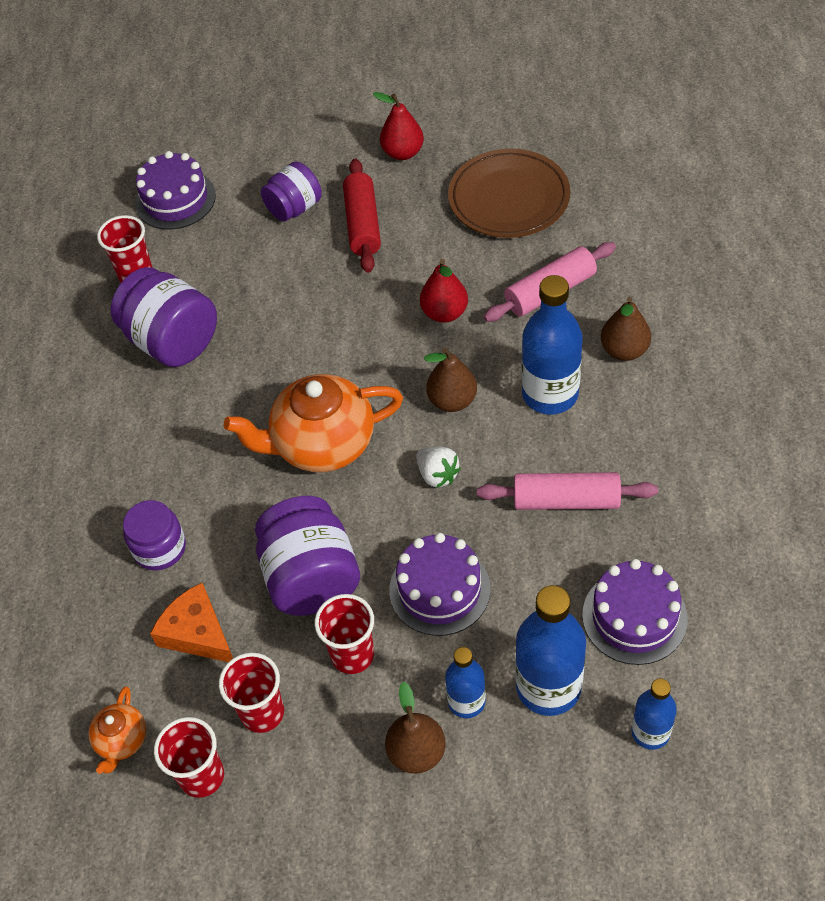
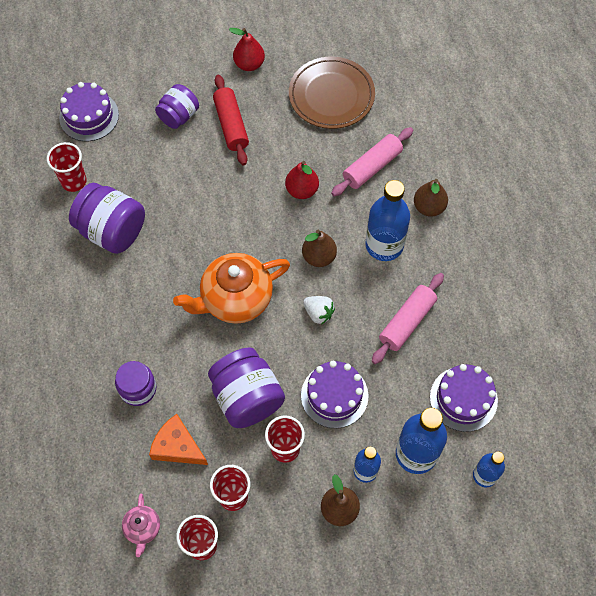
camera: 15 degrees left, 10 degrees up
orange teapot [88,687,146,774] -> pink teapot [122,494,160,557]
pink rolling pin [477,472,658,510] -> pink rolling pin turned 45 degrees counterclockwise [372,273,444,364]

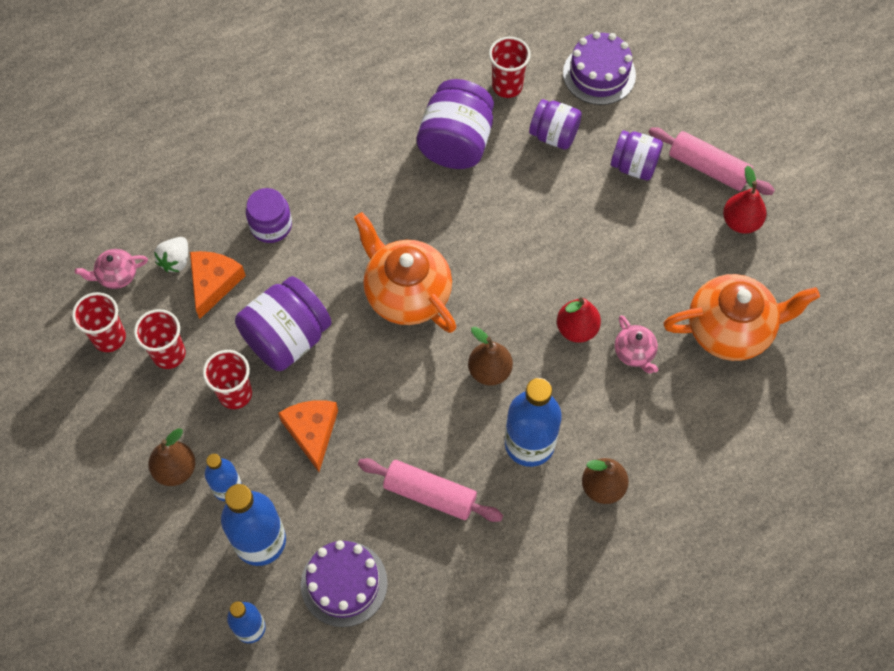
camera: 75 degrees right, 0 degrees up
red rolling pin [213,74,249,166] -> none
brown plate [289,57,375,129] -> orange teapot [663,274,820,361]
purple cake [301,361,368,428] -> orange cheese [278,400,338,472]
white strawberry [303,296,335,324] -> white strawberry moved to [154,237,188,272]
pink rolling pin [331,127,413,196] -> pink rolling pin moved to [648,127,775,195]
none -> purple jar [529,99,582,150]
none -> pink teapot [615,315,658,374]

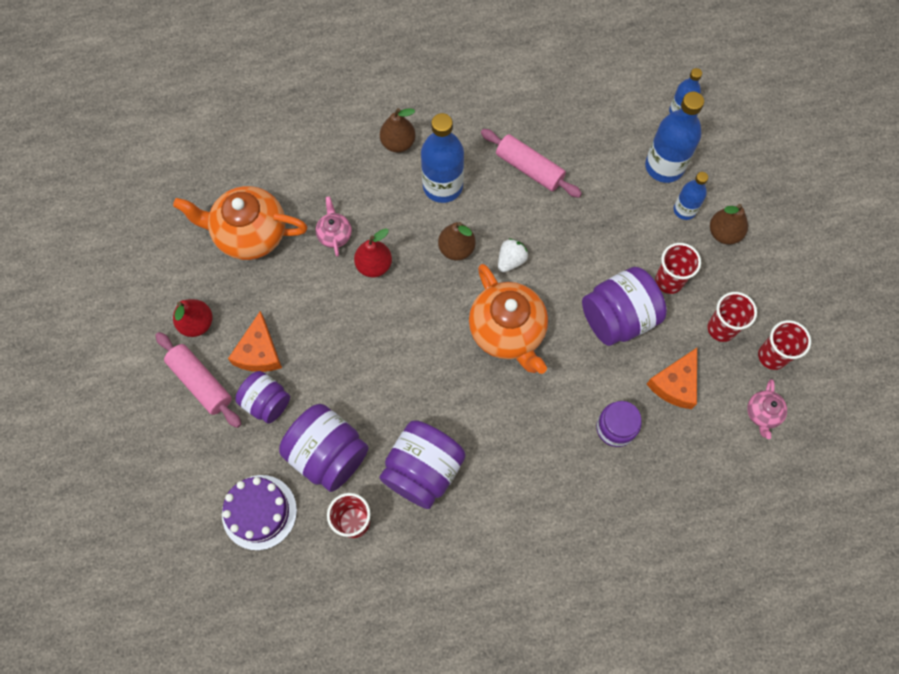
camera: 165 degrees left, 5 degrees up
pink teapot [75,249,148,289] -> pink teapot turned 105 degrees clockwise [747,379,787,439]
white strawberry [154,237,188,272] -> white strawberry moved to [498,238,528,272]
orange cheese [278,400,338,472] -> orange cheese moved to [228,311,282,372]
purple cake [301,540,388,627] -> none
purple jar [529,99,582,150] -> purple jar [279,404,369,492], size x1.60

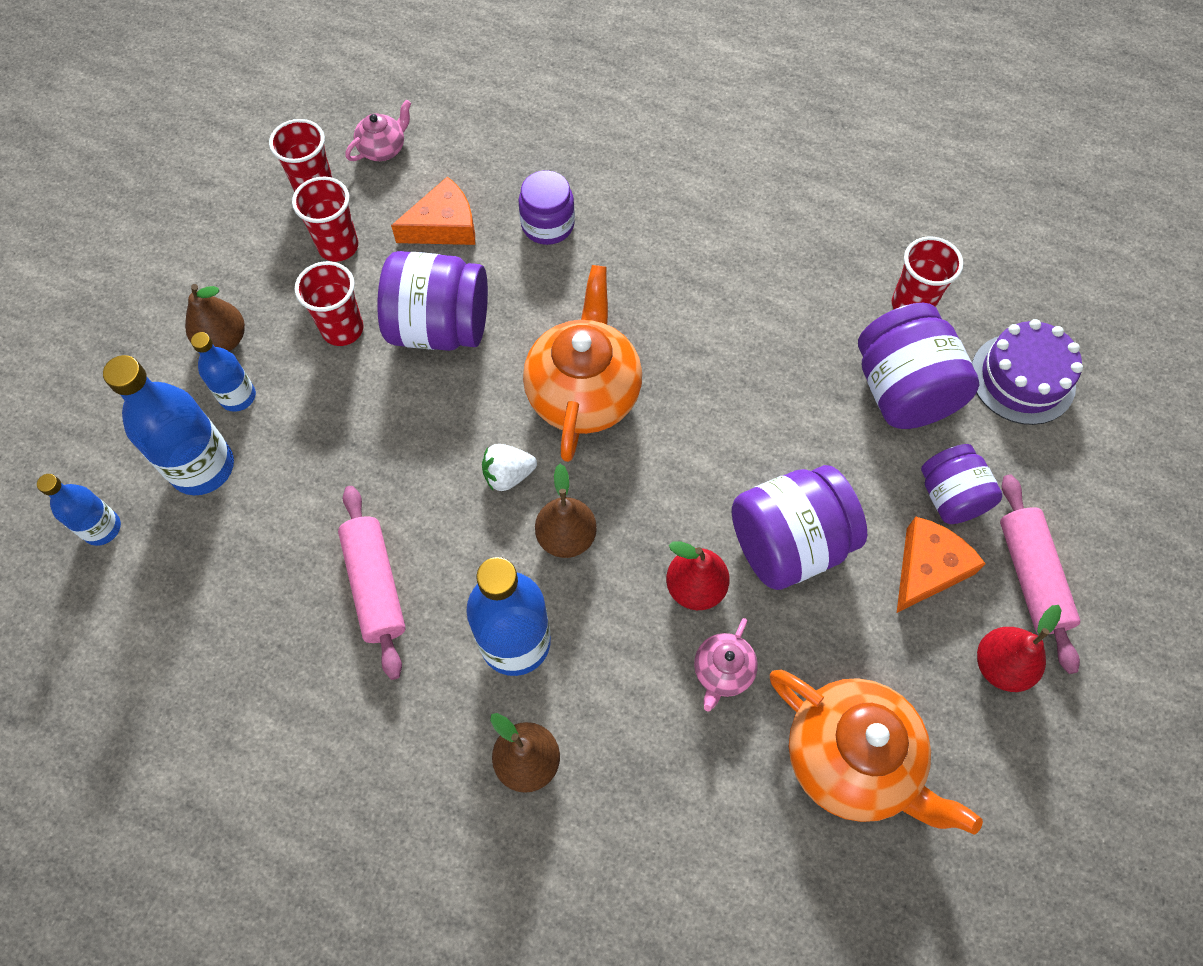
camera: 145 degrees left, 5 degrees down
purple jar [379,420,466,509] -> purple jar moved to [732,465,867,590]

